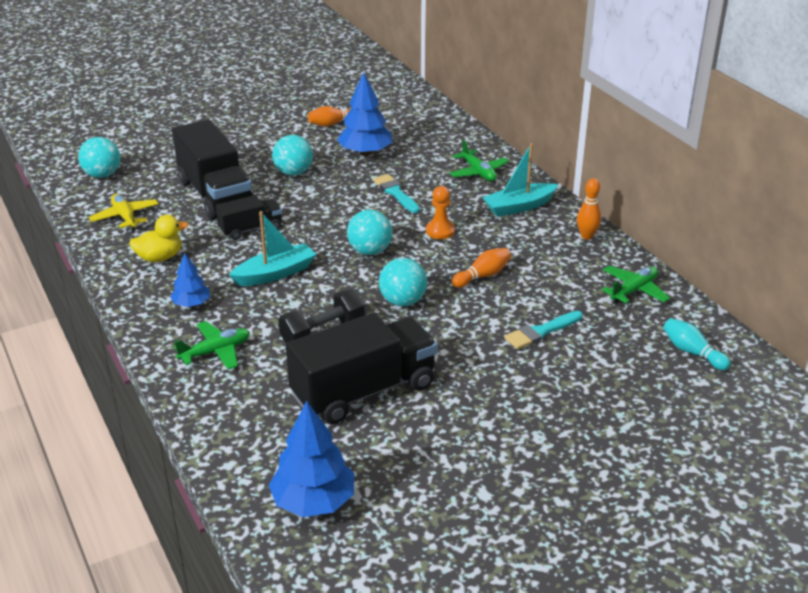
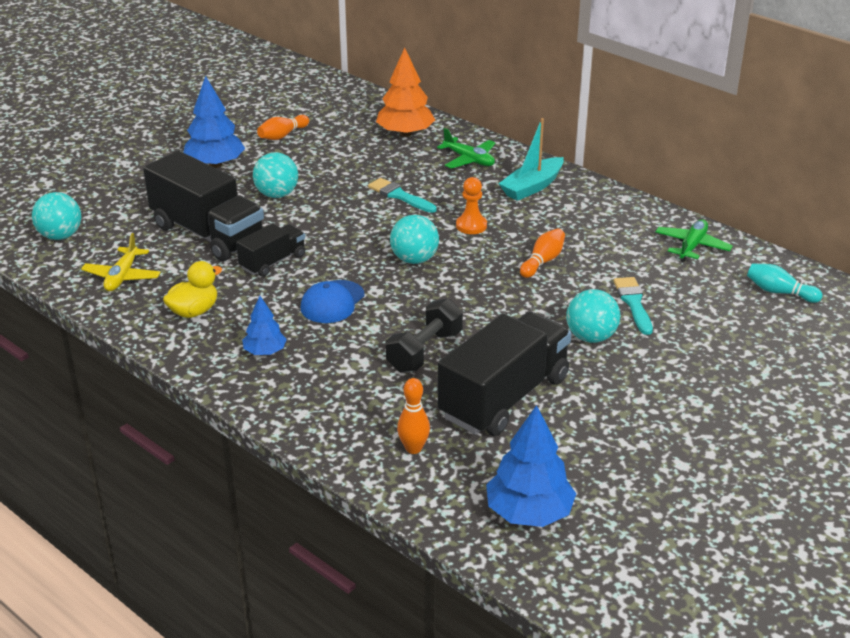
camera: 20 degrees left, 0 degrees up
yellow plane [89,194,159,231] -> yellow plane turned 120 degrees counterclockwise [81,233,161,291]
green plane [174,321,250,370] -> none
turquoise boat [229,211,316,286] -> blue cap [300,280,365,323]
blue tree [337,72,392,156] -> blue tree moved to [183,76,245,168]
turquoise ball [379,258,427,306] -> turquoise ball moved to [566,289,620,343]
turquoise brush [504,311,583,349] -> turquoise brush turned 135 degrees clockwise [614,277,653,335]
orange bowling pin [577,178,601,239] -> orange bowling pin moved to [397,378,430,454]
none -> orange tree [376,48,435,137]

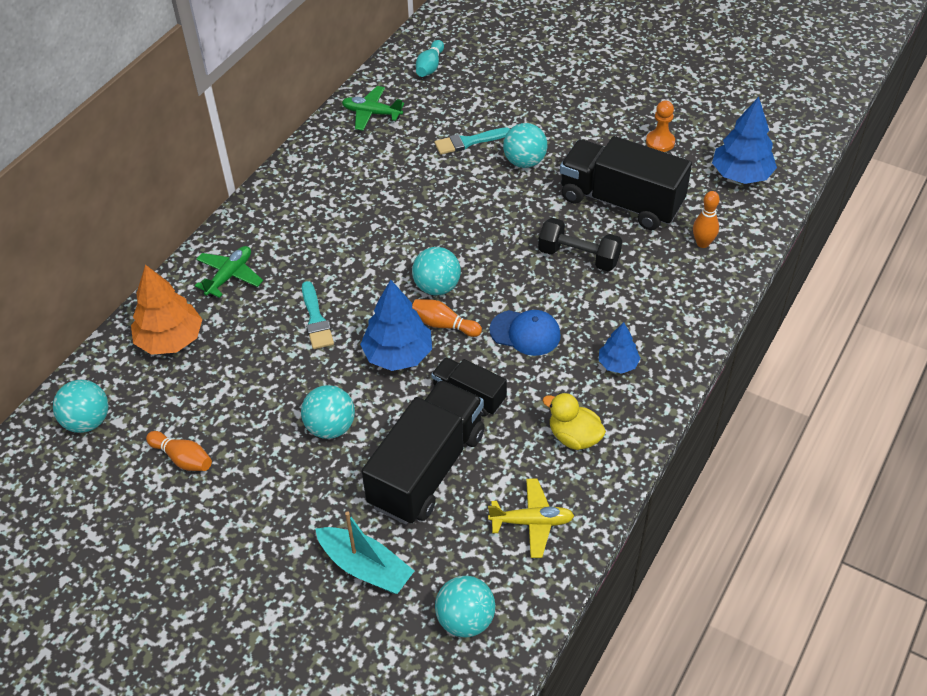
camera: 100 degrees left, 15 degrees up
blue tree [183,76,245,168] -> blue tree moved to [360,280,432,371]
turquoise brush [368,178,437,213] -> turquoise brush turned 45 degrees counterclockwise [302,281,334,349]
orange pawn [456,177,487,234] -> orange pawn moved to [646,100,675,152]
turquoise boat [498,118,564,201] -> turquoise boat moved to [315,511,414,594]
orange bowling pin [520,228,565,278] -> orange bowling pin moved to [412,299,482,337]
none -> turquoise ball [53,380,109,433]

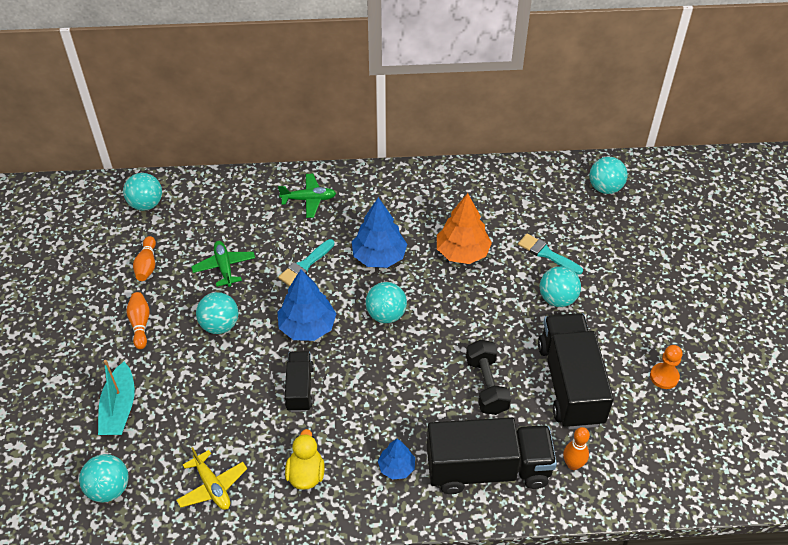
camera: 55 degrees right, 0 degrees up
orange tree [131,264,203,355] -> orange tree moved to [437,193,492,264]
green plane [342,86,404,131] -> green plane moved to [191,241,255,287]
black truck [362,380,485,525] -> black truck moved to [427,417,557,494]
orange bowling pin [412,299,482,337] -> orange bowling pin moved to [126,292,150,349]
turquoise bowling pin [416,40,444,77] -> turquoise ball [589,157,627,194]
blue cap [490,310,561,356] -> none
blue tree [712,97,777,184] -> blue tree moved to [352,197,407,268]

